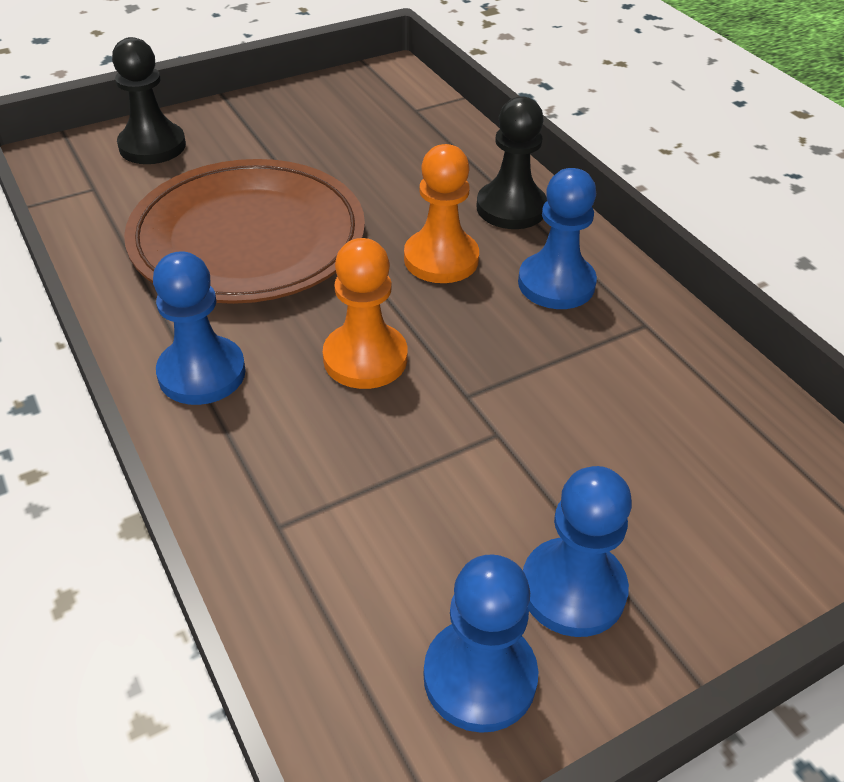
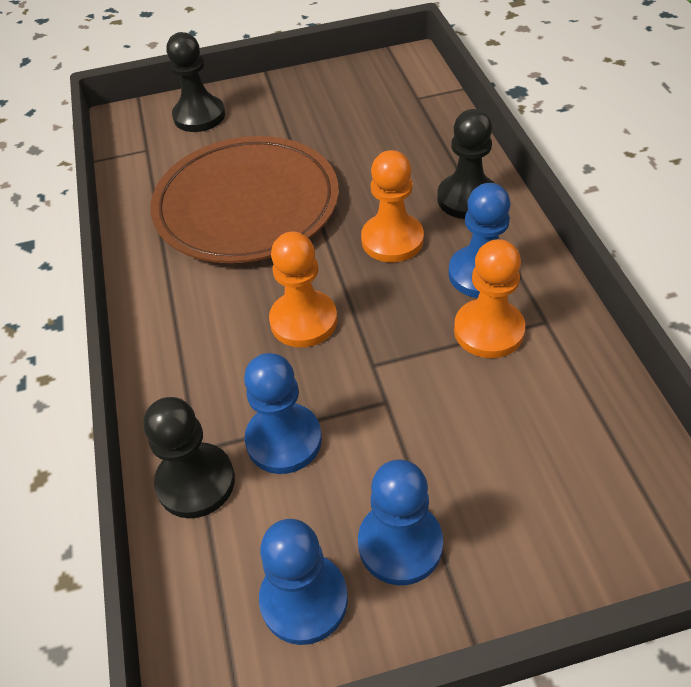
camera: 20 degrees right, 5 degrees up
blue pawn [153,252,246,405] -> blue pawn moved to [244,353,322,474]
none -> black pawn [143,397,235,518]
none -> orange pawn [454,239,525,358]

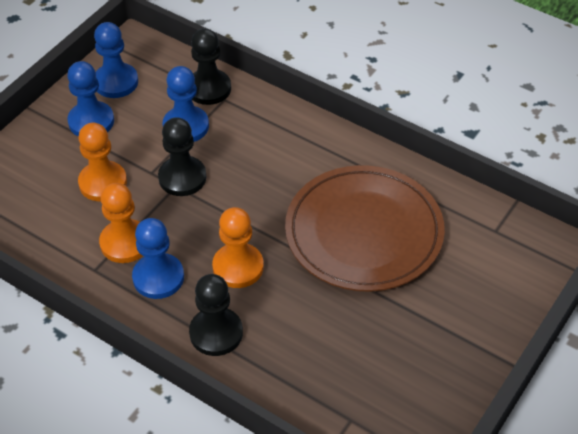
camera: 135 degrees right, 0 degrees up
black pawn [166,32,225,132] -> black pawn moved to [158,117,206,196]
orange pawn [269,232,337,347] -> orange pawn moved to [78,123,127,201]

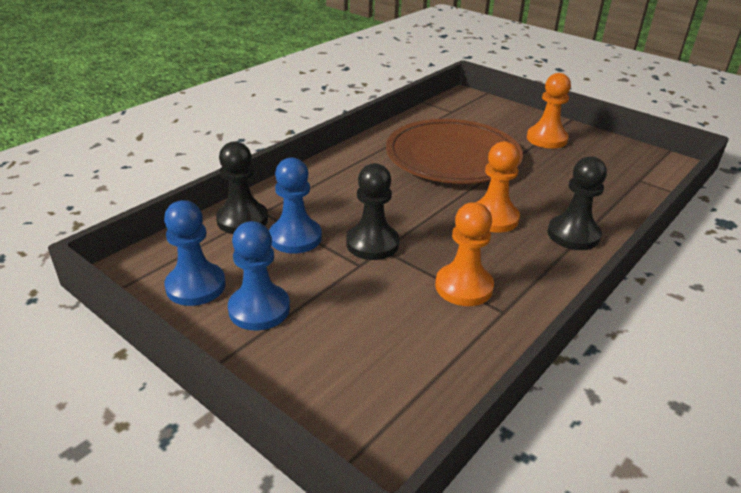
camera: 85 degrees left, 15 degrees down
orange pawn [78,123,127,201] -> orange pawn moved to [527,73,571,149]
blue pawn [132,218,184,299] -> none

